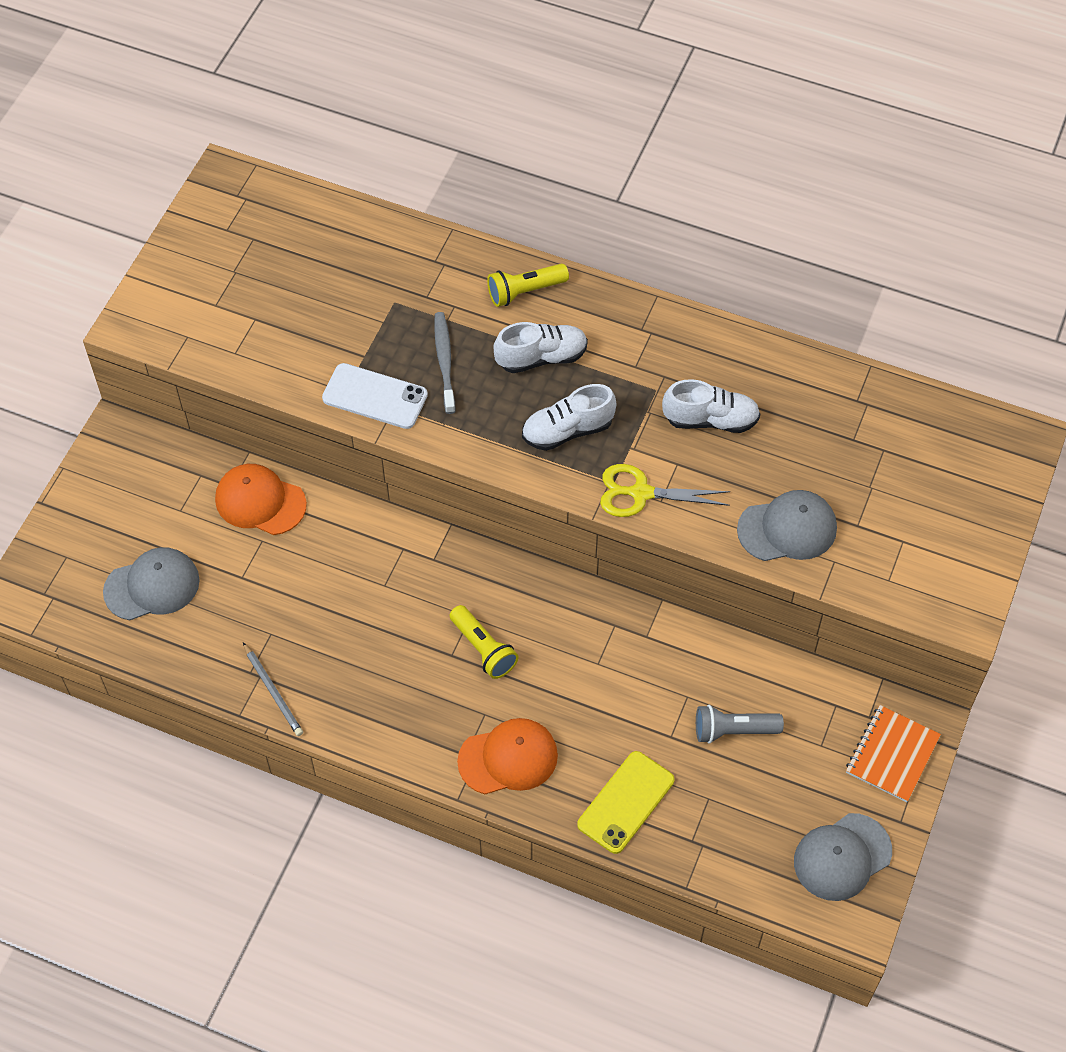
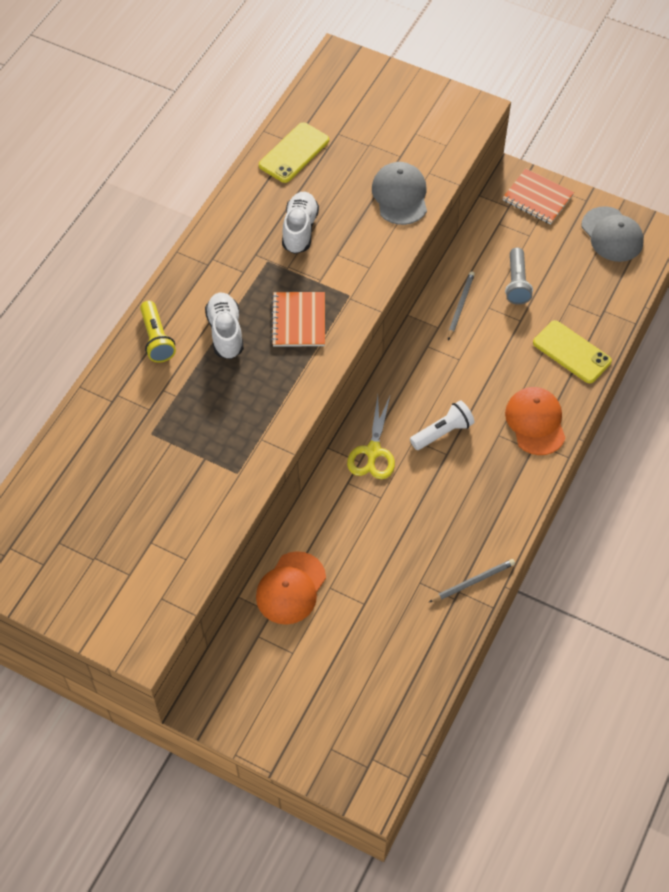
camera: 85 degrees left, 0 degrees up
grey cap [103,547,200,620] -> none
white phone [322,363,428,429] -> none
grey toothbrush [434,312,455,414] -> none
yellow flashlight [450,605,518,679] -> white flashlight [410,400,475,450]
white shoe [522,384,616,451] -> orange notebook [271,292,325,347]
yellow scissors [600,464,730,517] -> yellow scissors moved to [347,396,395,479]
none -> yellow phone [259,122,329,183]
none -> grey pencil [448,271,475,340]

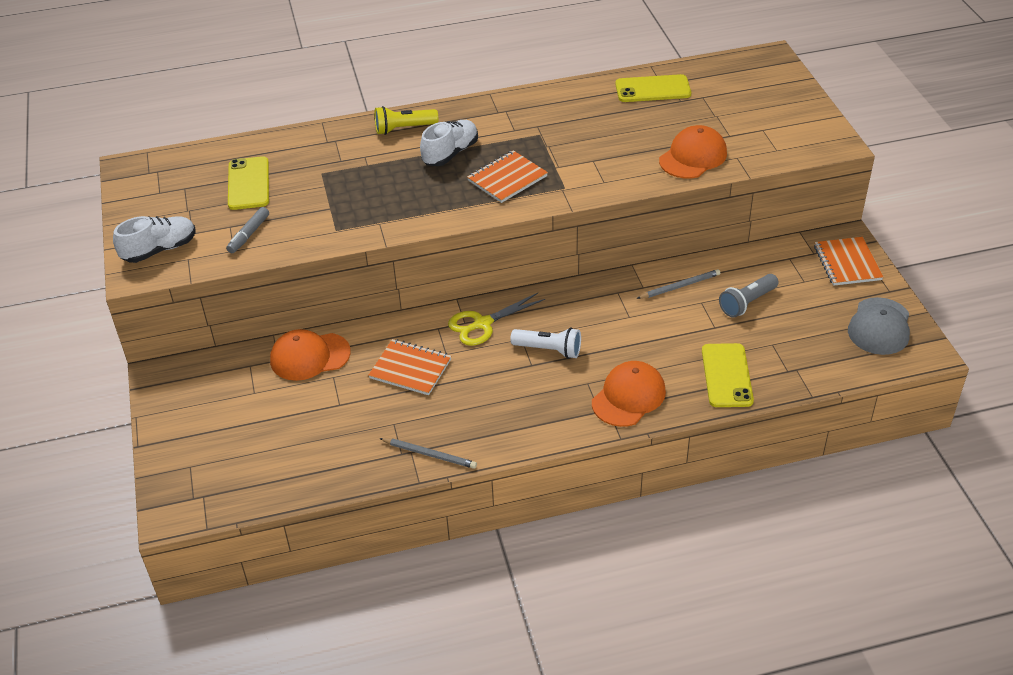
camera: 50 degrees right, 15 degrees down
yellow flashlight [140,301,176,362] -> yellow flashlight turned 45 degrees clockwise [375,106,438,135]
white shoe [282,192,319,254] -> white shoe moved to [113,216,196,263]
grey cap [372,162,427,225] -> orange cap [659,125,727,178]
none -> grey marker [226,207,269,253]
none -> yellow phone [228,156,269,210]
none -> orange notebook [368,339,451,395]

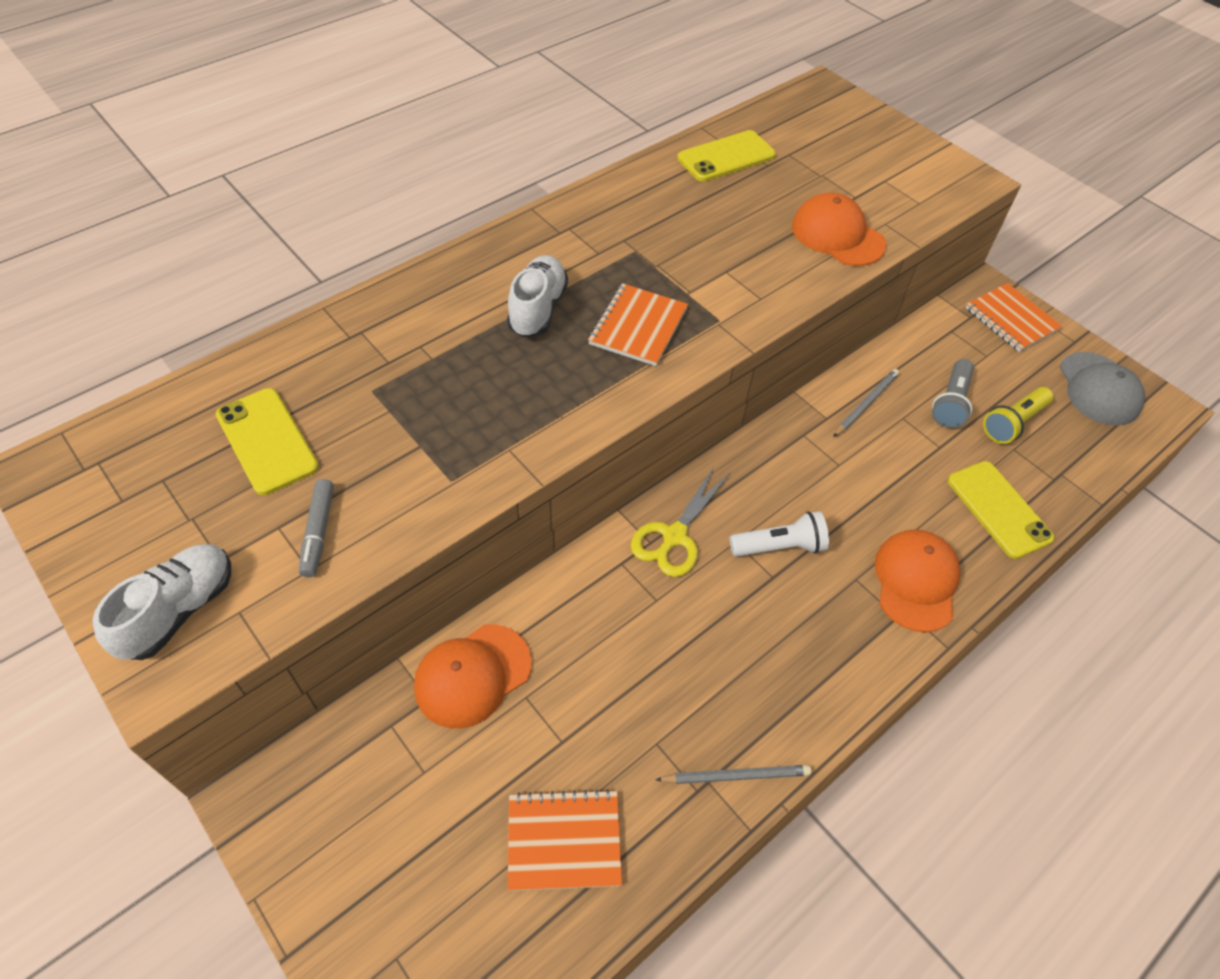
camera: 30 degrees left, 10 degrees up
orange notebook [368,339,451,395] -> orange notebook moved to [508,789,622,891]
yellow flashlight [375,106,438,135] -> yellow flashlight moved to [983,387,1053,444]
orange cap [659,125,727,178] -> orange cap turned 60 degrees counterclockwise [792,193,886,266]

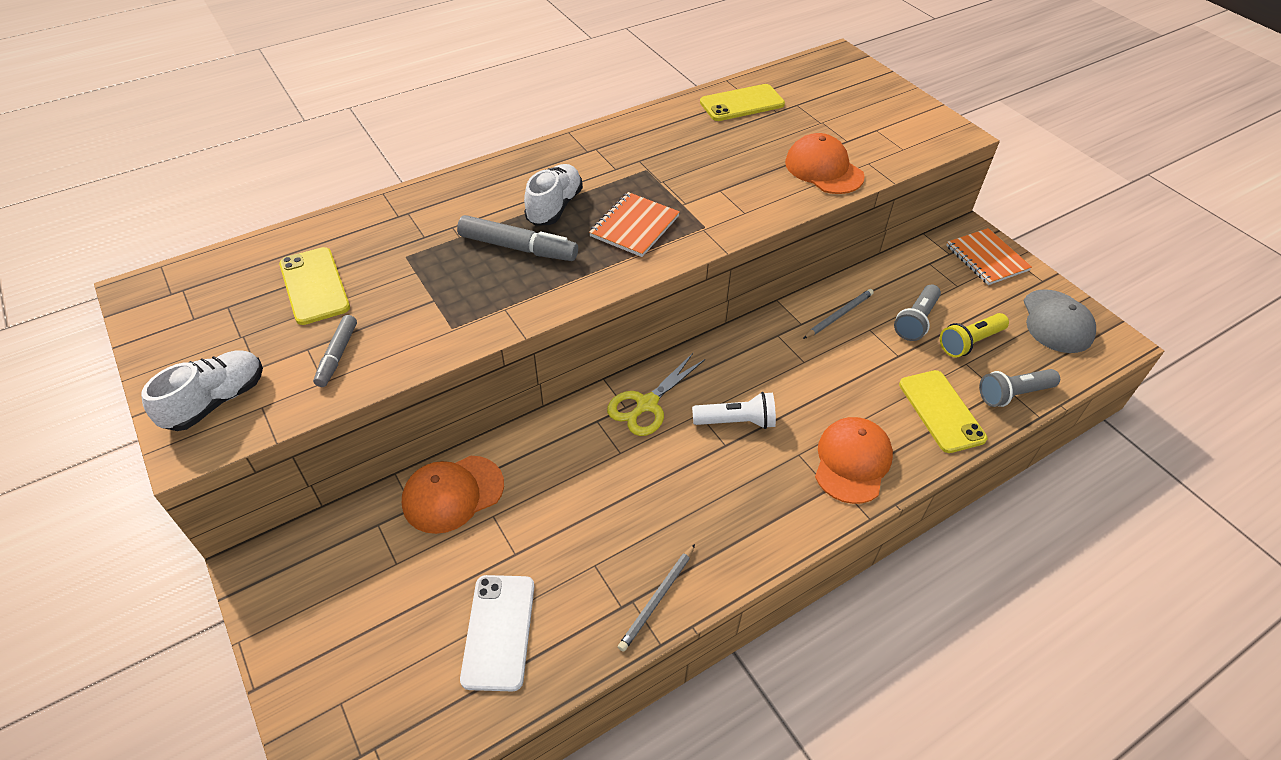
camera: 10 degrees right, 5 degrees down
orange notebook [508,789,622,891] -> white phone [460,575,534,691]
grey pencil [655,765,811,784] -> grey pencil turned 120 degrees clockwise [618,544,695,652]
none -> grey marker [457,215,578,261]
none -> grey flashlight [979,369,1060,407]

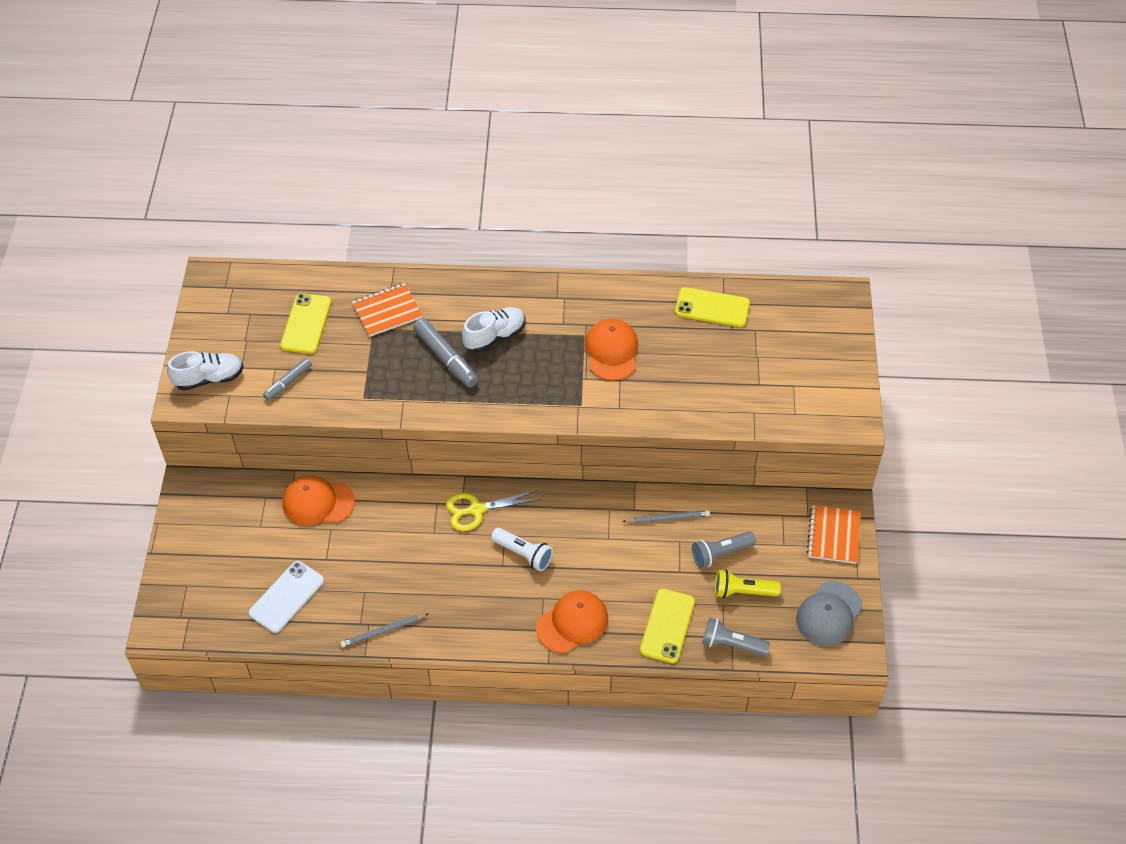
camera: 35 degrees right, 5 degrees up
orange notebook [589,192,680,257] -> orange notebook moved to [352,283,423,337]
orange cap [785,133,865,194] -> orange cap moved to [585,319,638,380]

